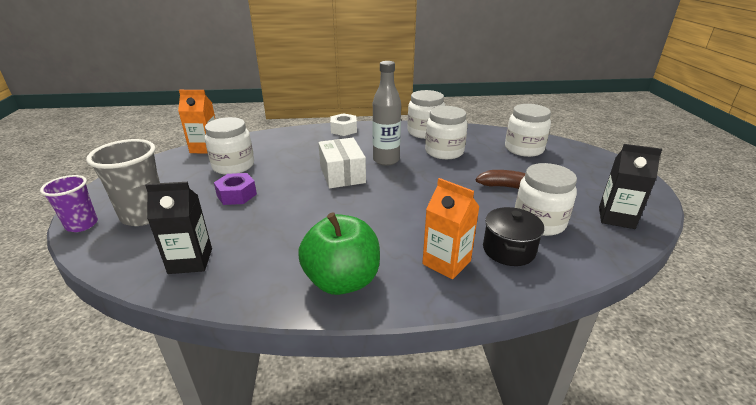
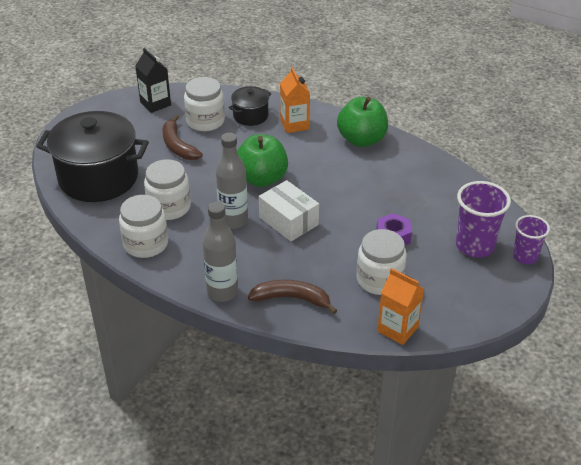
camera: 145 degrees left, 10 degrees up
grey cup [86,139,160,226] -> purple cup [456,181,511,258]
black carton [145,182,212,274] -> none
white box [318,138,366,188] -> white box turned 60 degrees counterclockwise [259,180,319,241]
white nut [330,113,357,136] -> grey bottle [202,202,238,302]
white jar [505,104,551,157] -> black pot [36,111,149,202]
none -> green apple [237,134,288,187]
none -> brown banana [248,280,337,314]

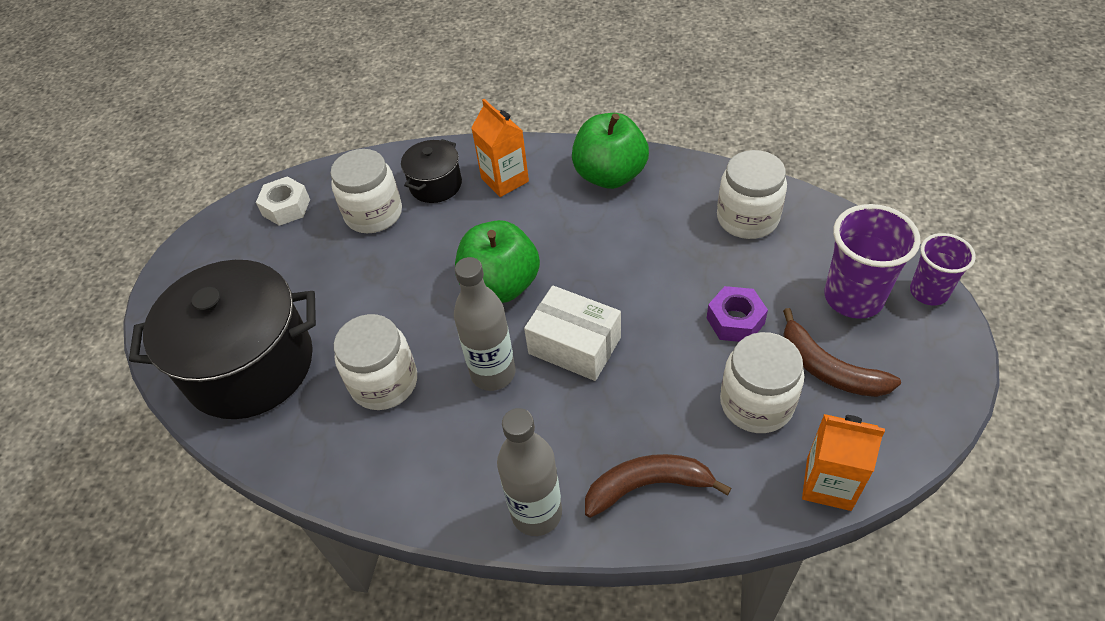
camera: 15 degrees left, 10 degrees up
white jar [119,195,168,258] -> white jar moved to [717,150,787,239]
black carton [135,48,171,113] -> white nut [256,176,310,226]
brown banana [162,115,203,160] -> brown banana moved to [783,308,901,397]

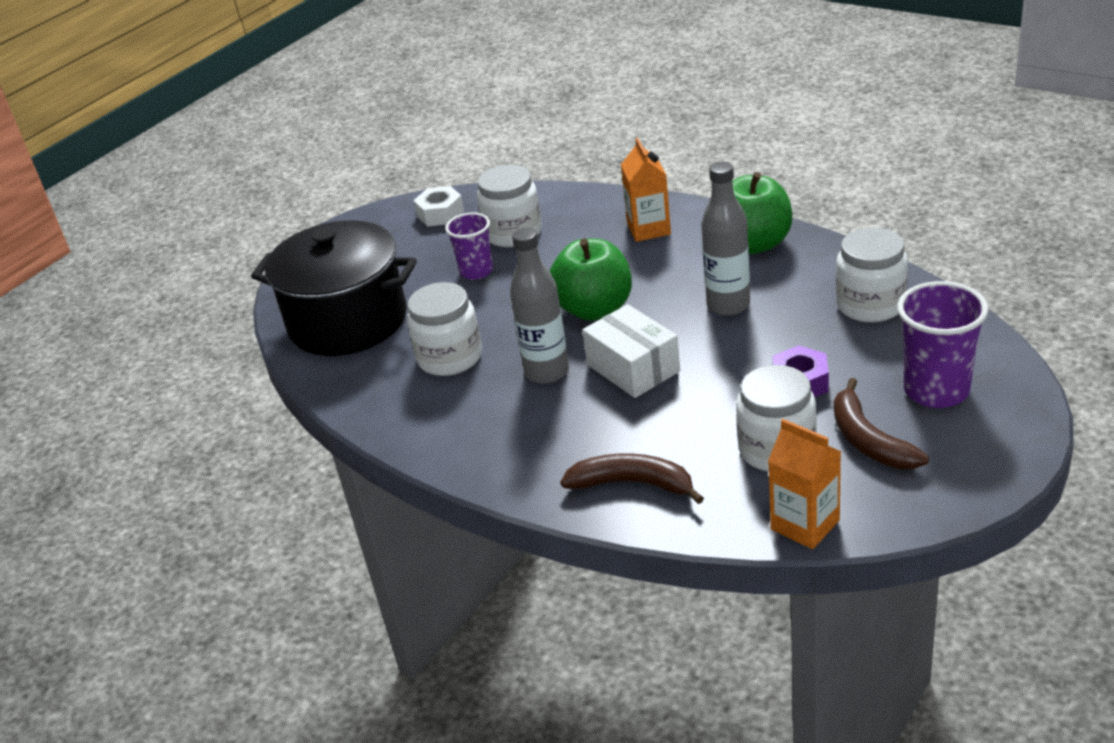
camera: 25 degrees right, 15 degrees down
black pot [401,139,462,203] -> none
grey bottle [497,408,562,536] -> grey bottle moved to [701,162,750,316]
purple cup [910,233,976,306] -> purple cup moved to [445,212,493,280]

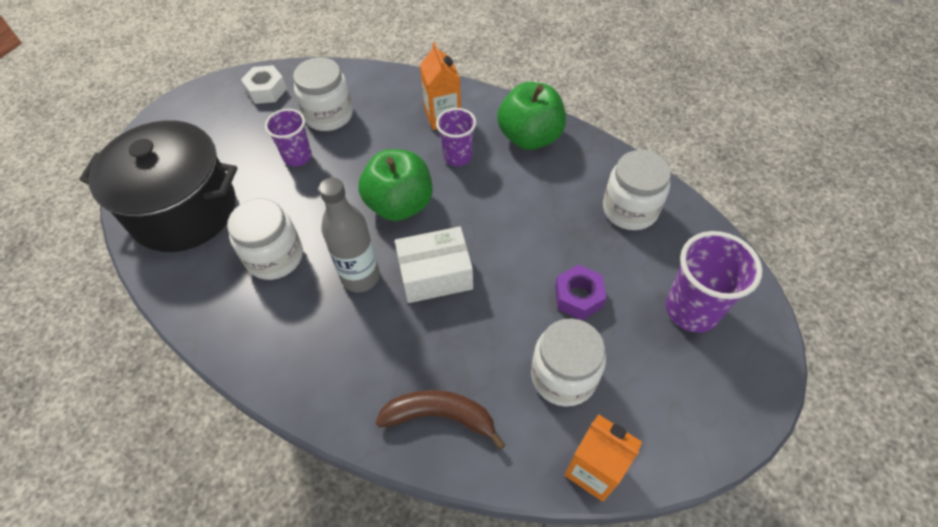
camera: 10 degrees left, 20 degrees up
white box [582,304,680,398] -> white box turned 60 degrees counterclockwise [395,226,473,303]
grey bottle [701,162,750,316] -> none
brown banana [834,378,929,469] -> none
none -> purple cup [436,108,476,166]

